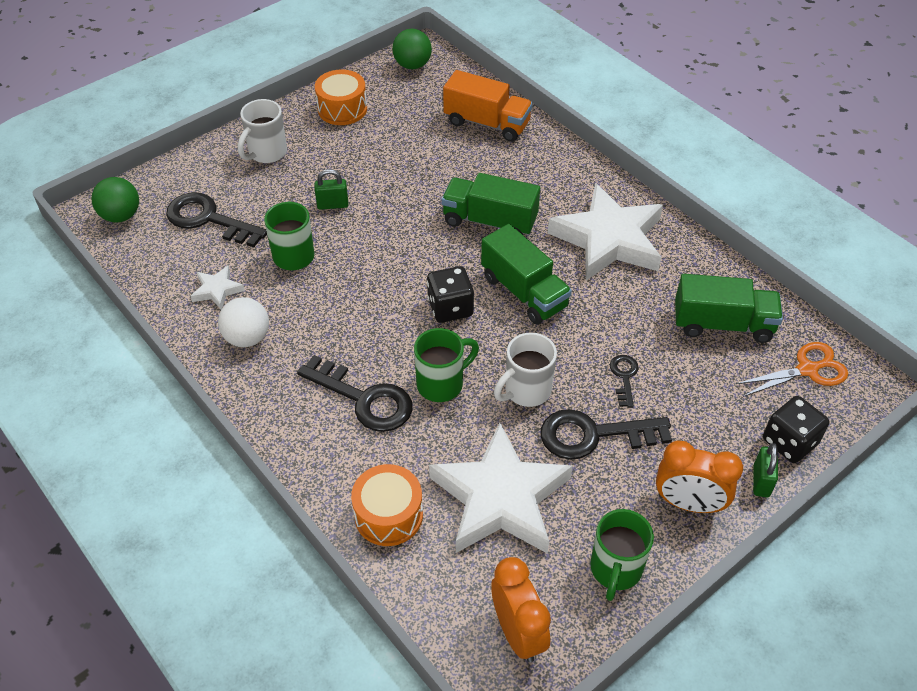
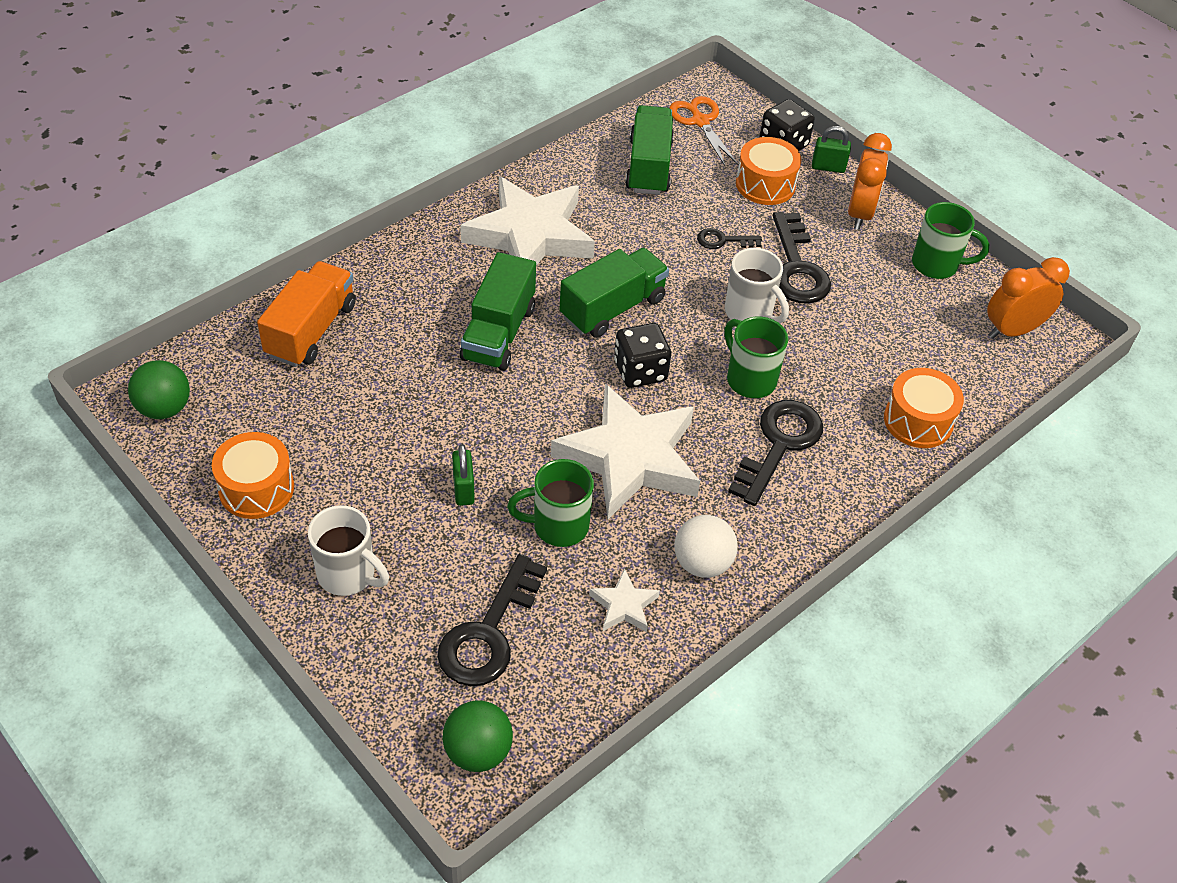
camera: 95 degrees left, 0 degrees up
white star [429,423,573,554] -> white star moved to [551,384,700,519]
none -> orange drum [736,137,801,205]

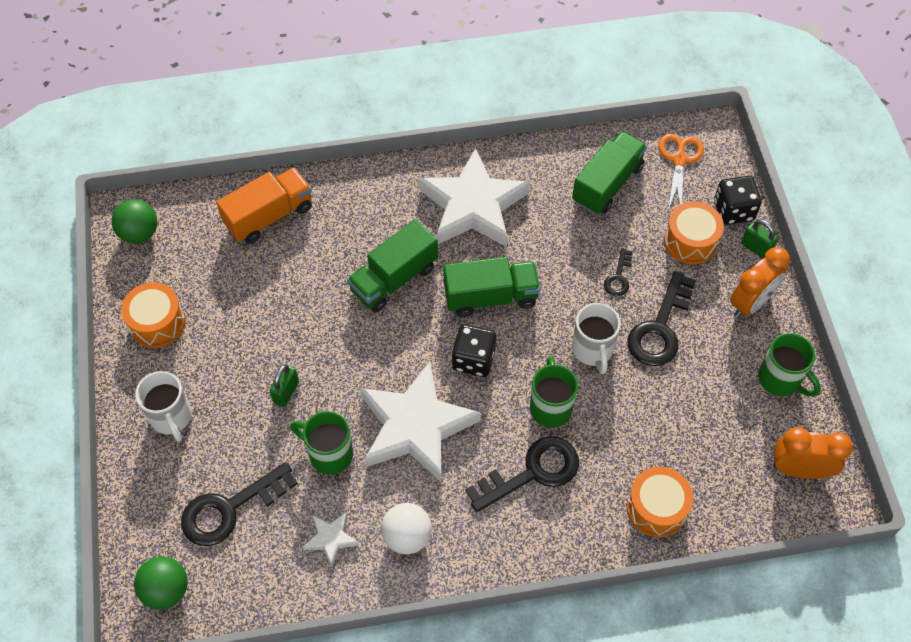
camera: 35 degrees right, 10 degrees up
black key [697,228,762,249] -> black key turned 105 degrees counterclockwise [604,248,633,296]

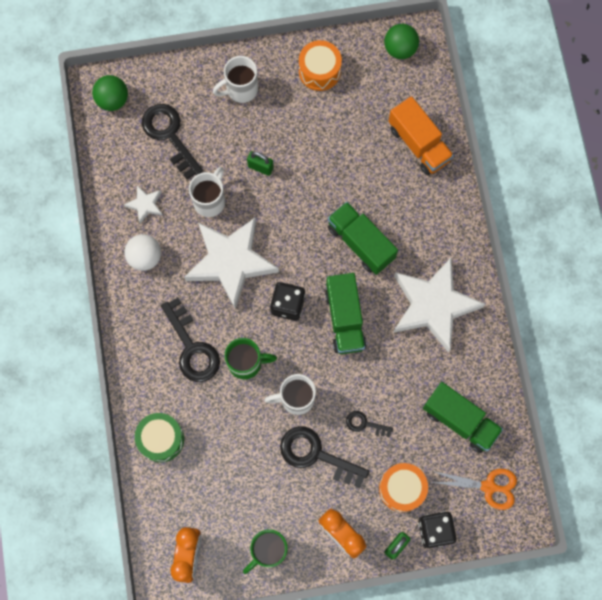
camera: 90 degrees right, 15 degrees up
green mug [290,411,353,475] -> white mug [189,167,225,217]
orange drum [626,467,693,537] -> green drum [135,413,184,462]

